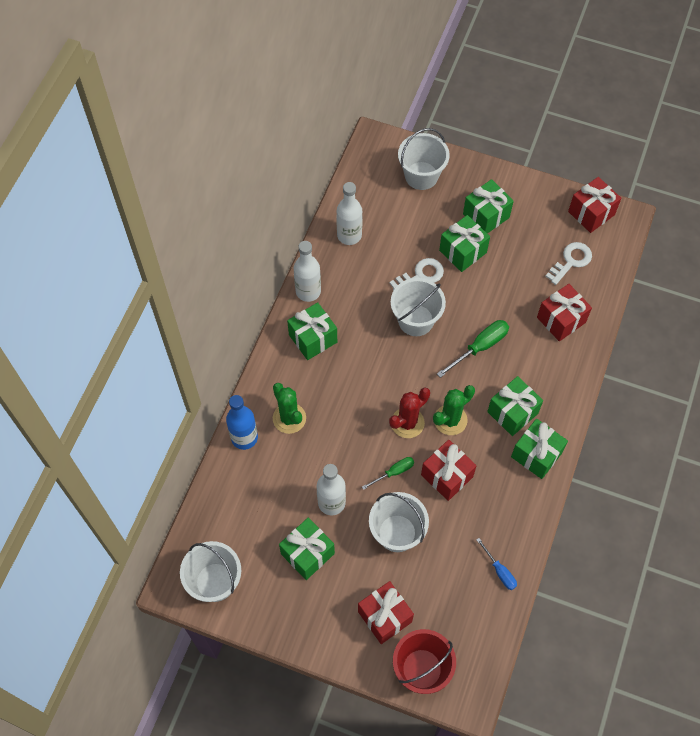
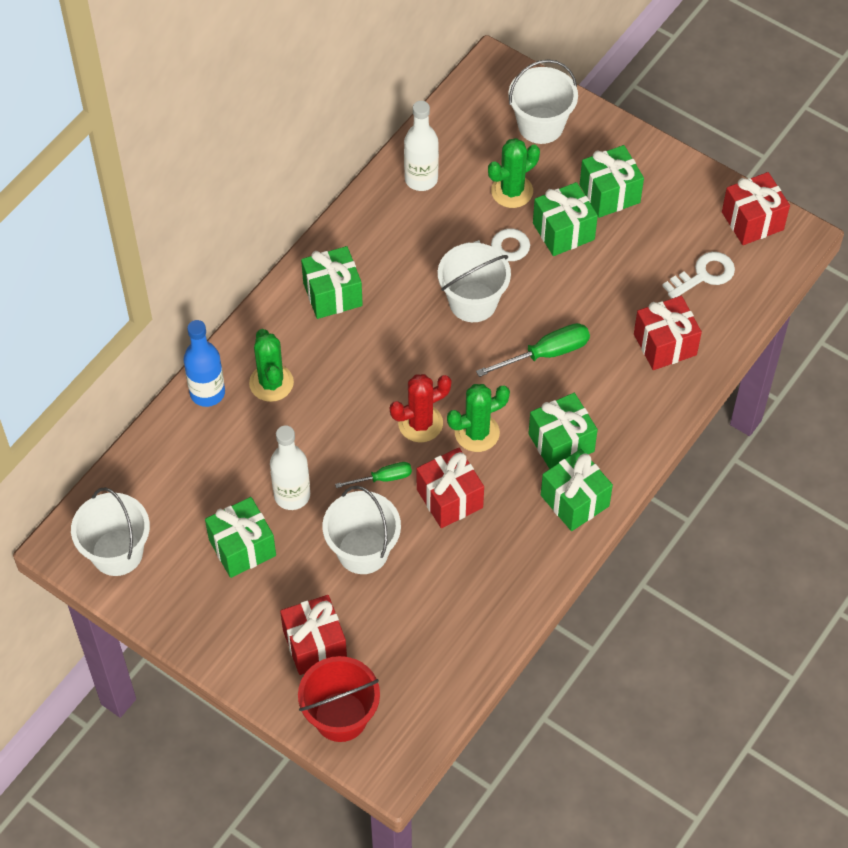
camera: 15 degrees right, 5 degrees down
white bottle [294,241,321,302] -> none
blue screwdriver [476,538,517,590] -> none
none -> green cactus [488,138,540,208]

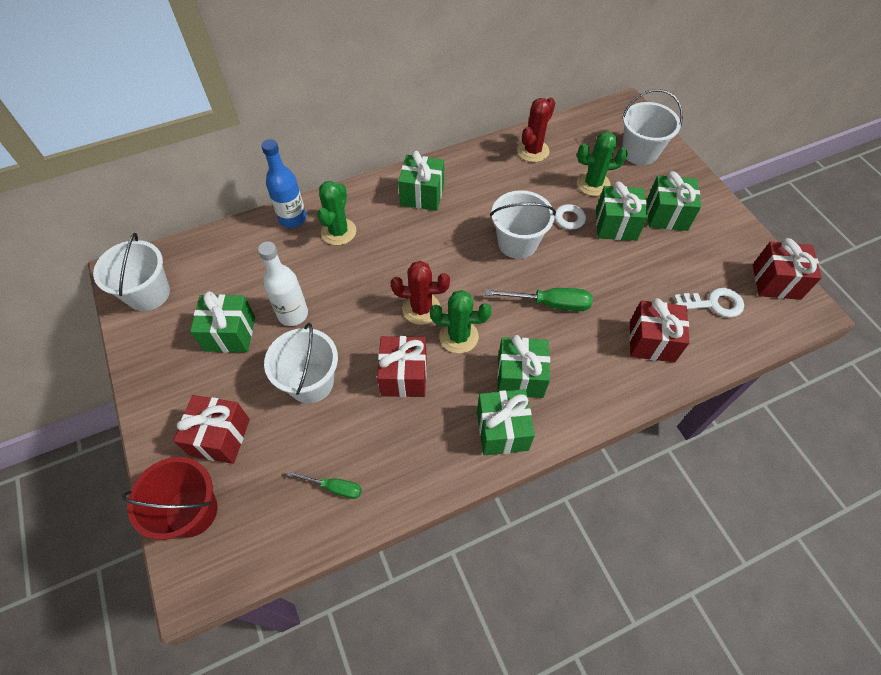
camera: 30 degrees right, 0 degrees up
green screwdriver [335,462,412,488] -> green screwdriver moved to [287,471,362,499]
white bottle [404,101,439,191] -> red cactus [517,97,555,162]

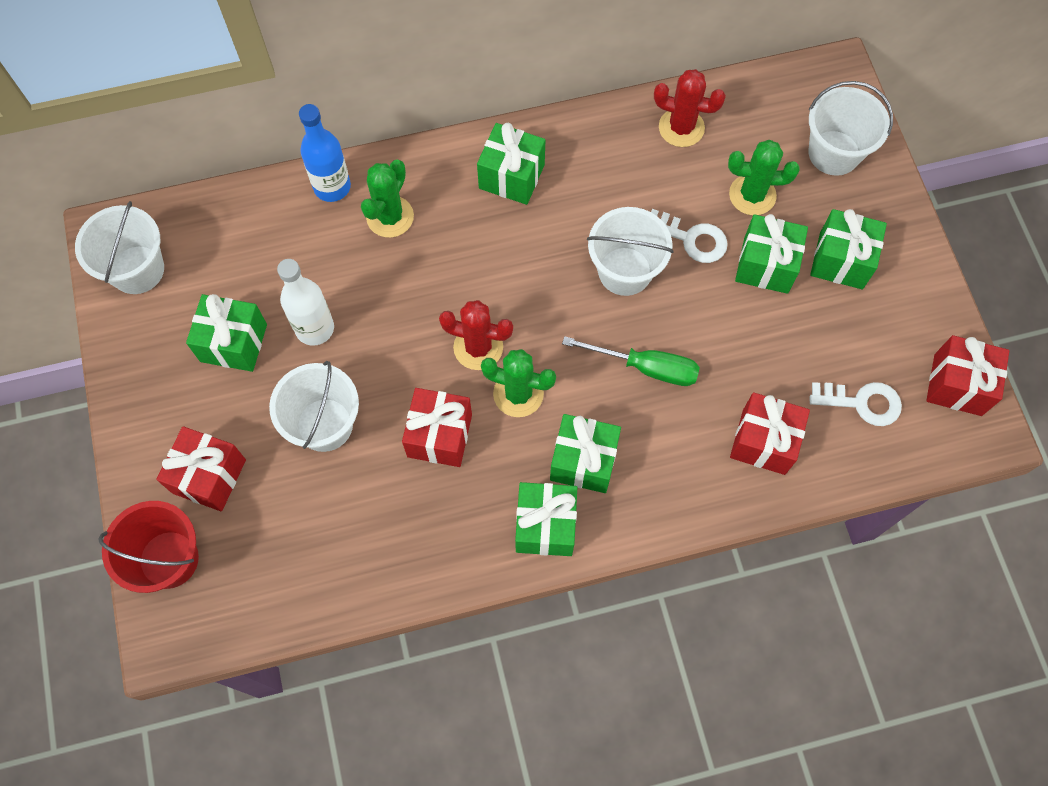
camera: 10 degrees right, 10 degrees up
green screwdriver [287,471,362,499] -> none
red cactus [517,97,555,162] -> red cactus turned 60 degrees clockwise [654,69,726,147]

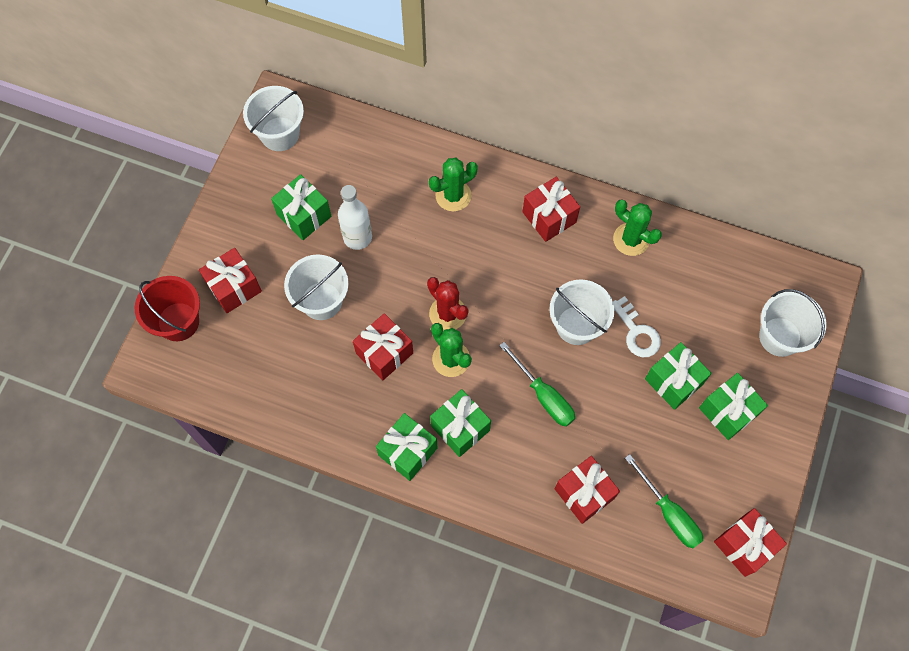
camera: 35 degrees right, 0 degrees up
blue bottle [299,104,351,202] -> none
green gift [477,123,545,205] -> red gift [523,177,580,242]
red cactus [654,69,726,147] -> none
green cactus [728,140,800,215] -> green cactus moved to [613,199,662,256]
white key [810,382,902,426] -> green screwdriver [625,454,703,549]

